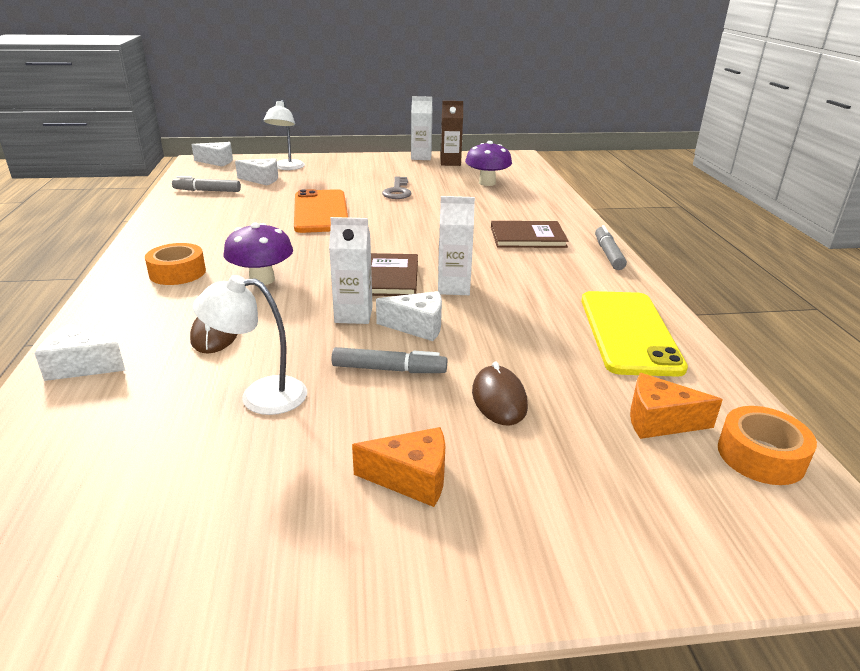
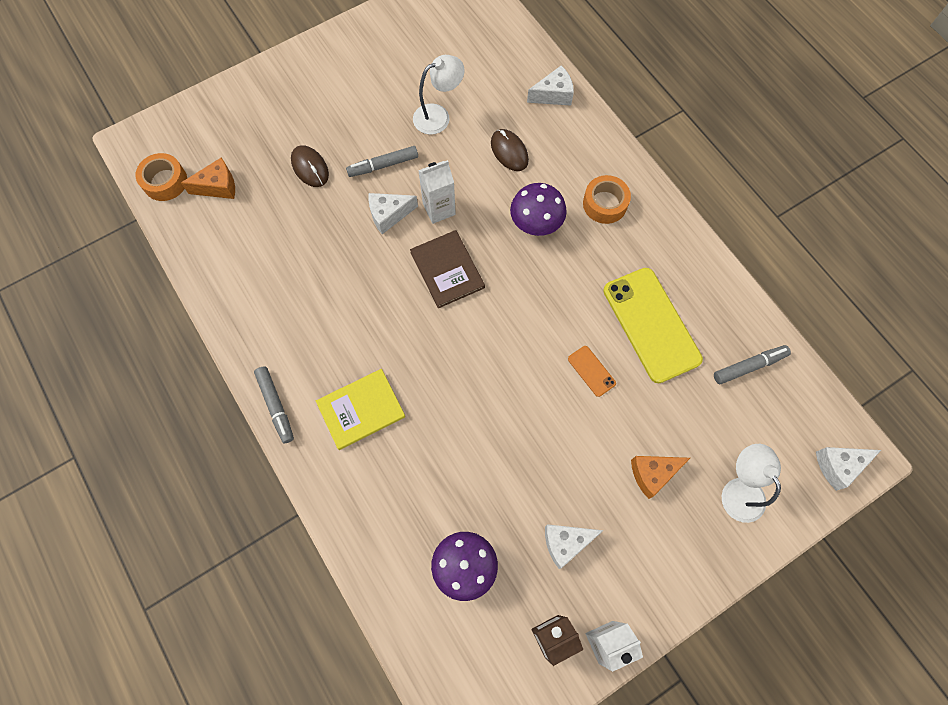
camera: 155 degrees right, 40 degrees up
white cheese [235,158,278,185] -> white cheese moved to [545,524,604,569]
orange phone [294,189,348,233] -> orange phone [568,346,616,397], size x0.43
orange cheese [352,427,445,507] -> orange cheese moved to [631,456,690,499]
grey key [382,176,411,199] -> none
white carton [438,196,475,295] -> none
brown book [491,221,568,248] -> yellow book [316,369,405,450]
yellow phone [581,291,688,377] -> yellow phone moved to [603,268,703,383]

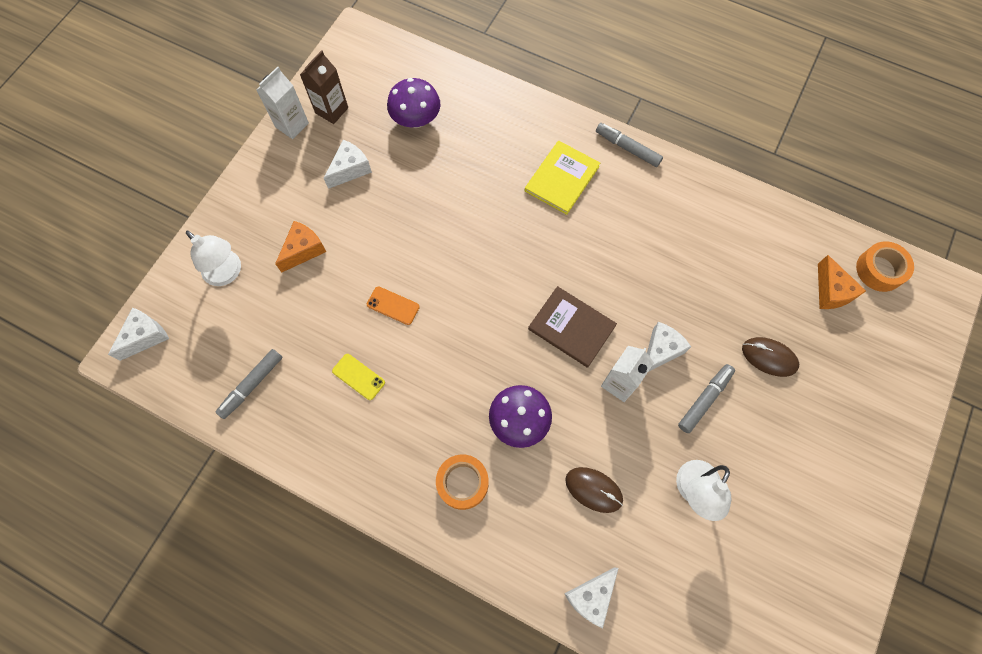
camera: 150 degrees right, 0 degrees up
orange cheese [181,157,235,199] -> orange cheese turned 60 degrees counterclockwise [818,255,866,309]
yellow phone [603,268,703,383] -> yellow phone [332,354,385,400], size x0.43

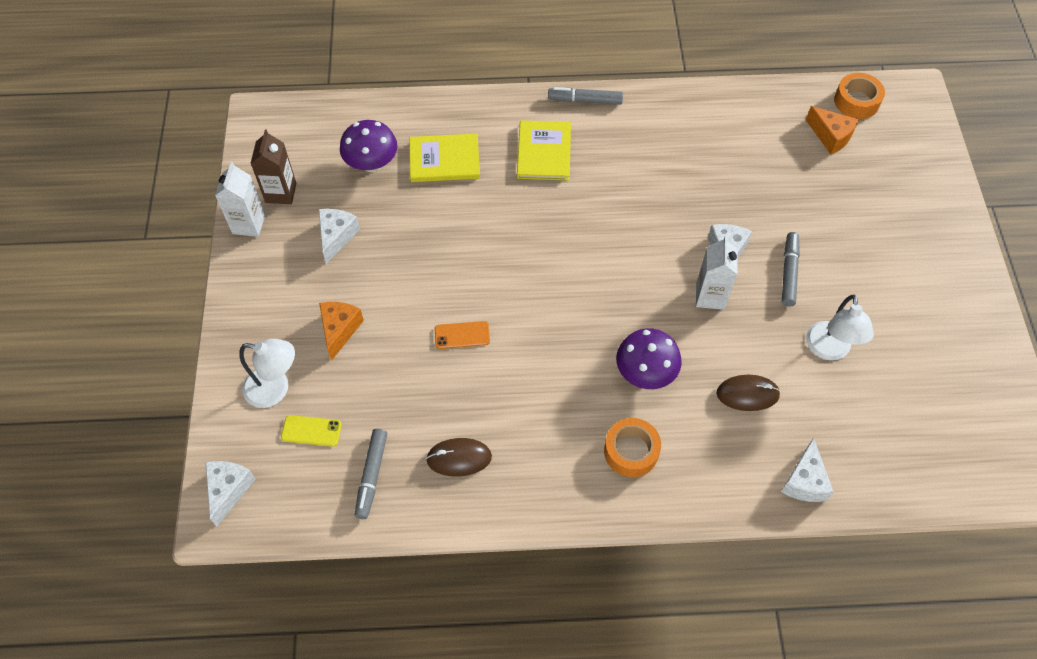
camera: 30 degrees left, 10 degrees down
yellow phone [332,354,385,400] -> yellow phone moved to [281,415,342,447]
brown book [528,286,617,368] -> none
brown mouse [742,337,799,377] -> brown mouse moved to [426,438,492,477]
none -> yellow book [409,134,480,182]

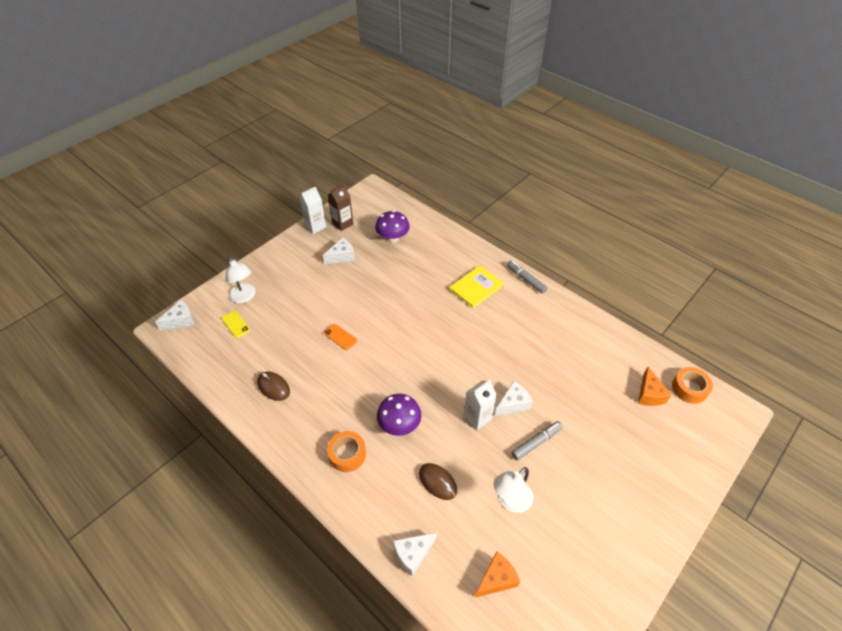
camera: 45 degrees right, 10 degrees down
orange cheese [319,302,364,361] -> orange cheese moved to [474,552,520,598]
grey marker [355,429,387,519] -> none
yellow book [409,134,480,182] -> none

